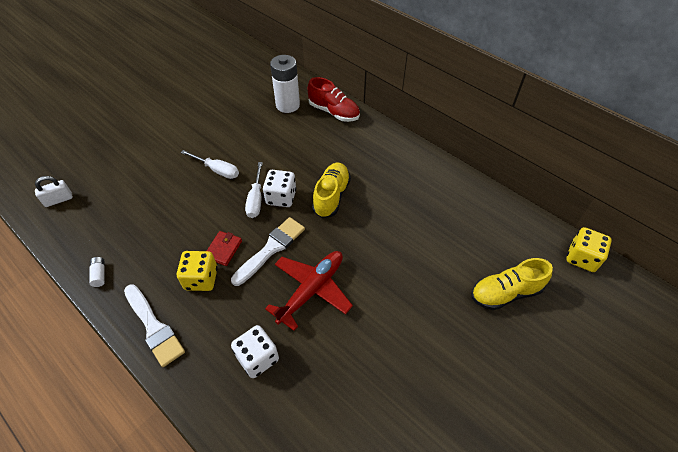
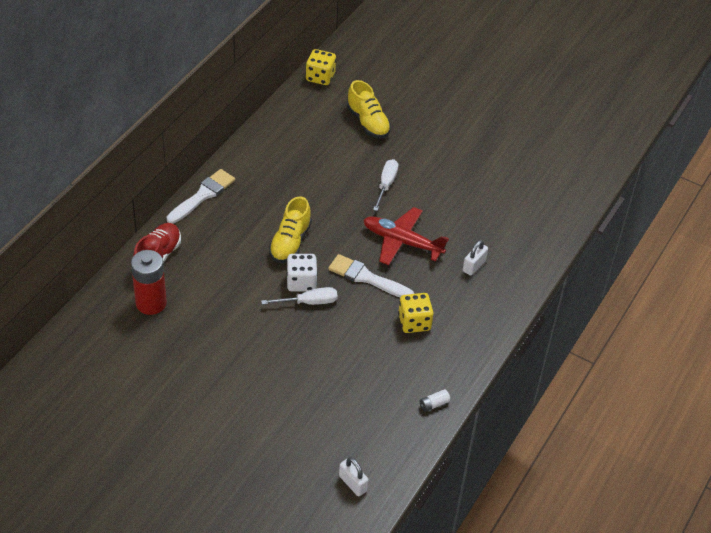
camera: 105 degrees left, 5 degrees down
white brush [124,285,185,367] -> white brush moved to [167,169,235,224]
white screwdriver [181,150,239,179] -> white screwdriver moved to [373,159,398,211]
red wallet [207,231,242,266] -> none
white dice [231,325,279,378] -> white padlock [463,240,488,276]
white battery [270,55,300,113] -> red battery [131,250,167,315]
yellow shoe [312,163,351,218] -> yellow shoe turned 75 degrees counterclockwise [269,196,312,263]

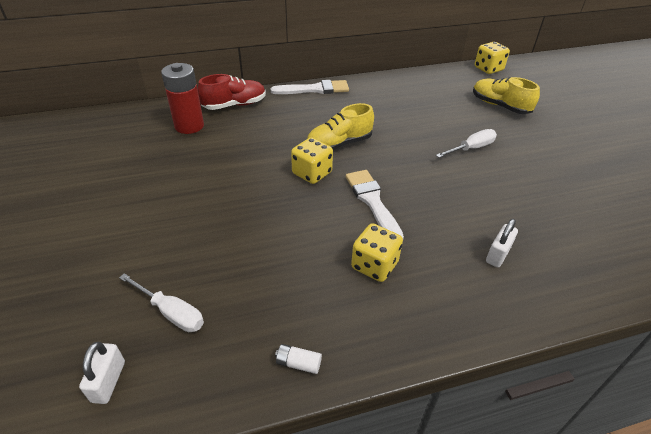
camera: 45 degrees right, 5 degrees down
white screwdriver [261,287,338,305] -> white screwdriver moved to [119,273,204,332]
white dice [286,254,318,291] -> yellow dice [291,137,333,184]
yellow shoe [347,80,391,138] -> yellow shoe turned 120 degrees clockwise [473,77,540,114]
red plane [363,207,449,265] -> none
white padlock [463,240,488,276] -> white padlock turned 45 degrees counterclockwise [486,219,518,268]

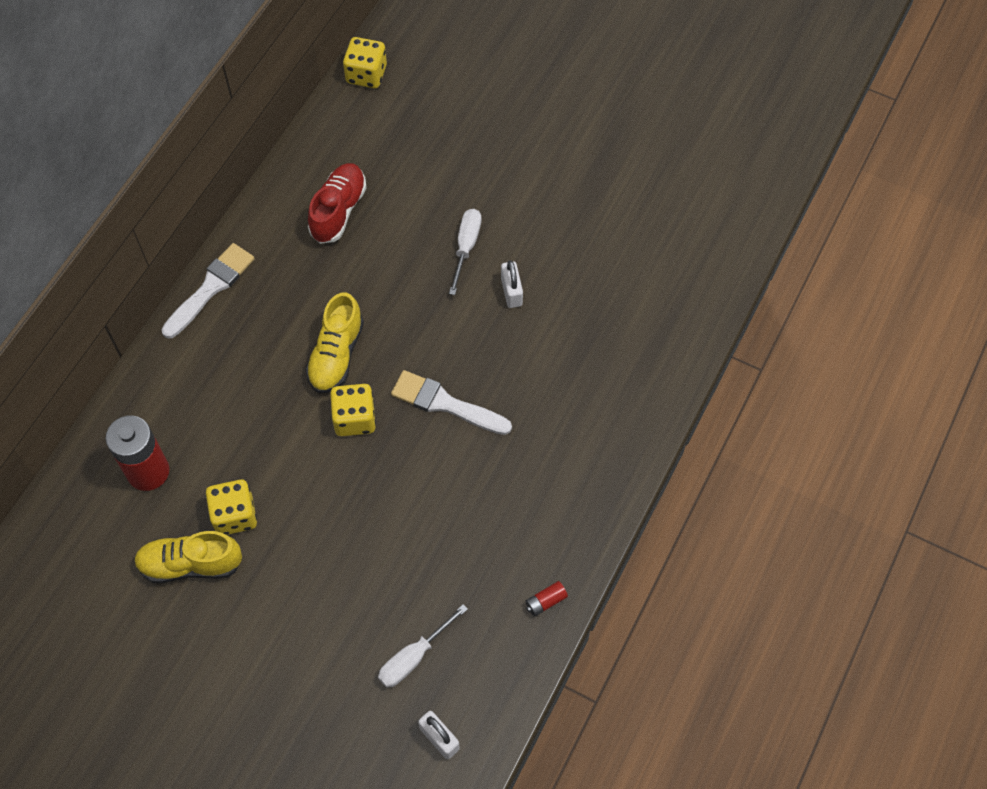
camera: 45 degrees left, 20 degrees up
white screwdriver [119,273,204,332] -> white screwdriver turned 150 degrees clockwise [378,604,468,688]
red shoe [198,74,266,110] -> red shoe moved to [308,163,367,244]
white battery [275,344,322,374] -> red battery [525,581,568,616]
yellow dice [351,223,403,282] -> yellow dice moved to [206,480,257,535]
yellow shoe [473,77,540,114] -> yellow shoe moved to [134,531,242,583]
white padlock [486,219,518,268] -> white padlock moved to [501,260,523,308]

